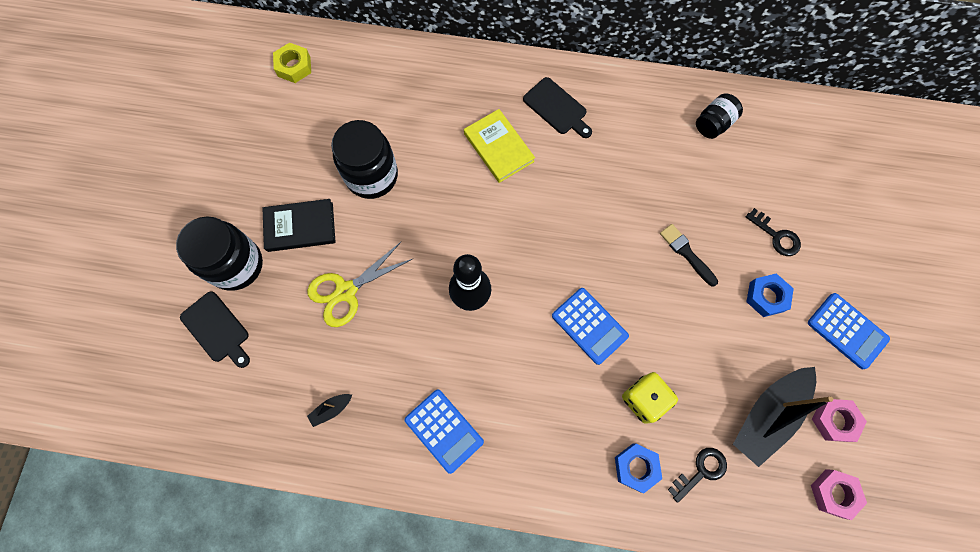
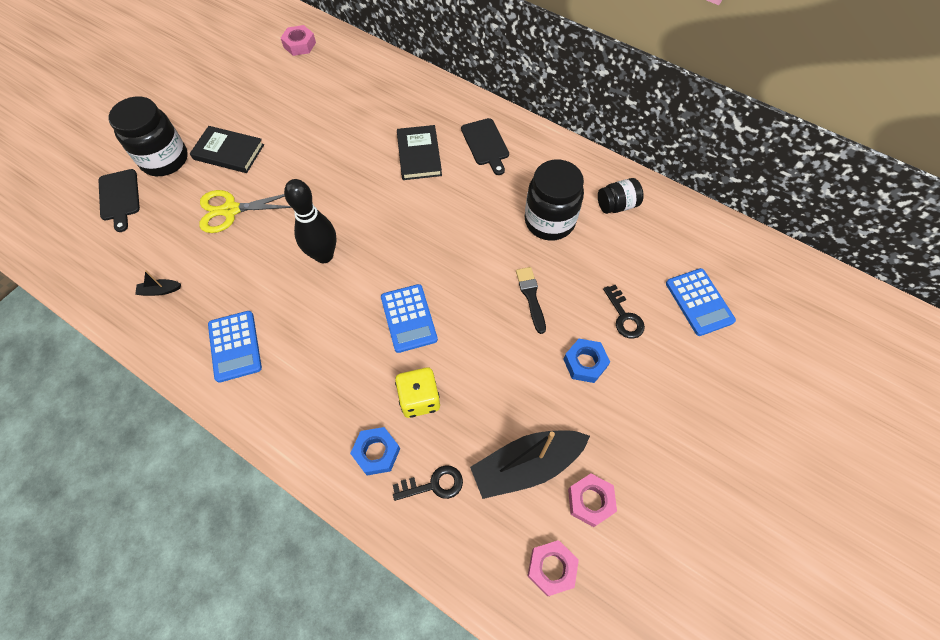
camera: 25 degrees right, 10 degrees down
yellow nut [273,43,311,83] -> pink nut [281,25,316,56]
black jar [331,120,398,199] -> black jar moved to [525,160,584,241]
yellow book [464,109,535,183] -> black book [397,125,442,180]
blue calculator [808,293,890,369] -> blue calculator moved to [666,268,736,336]

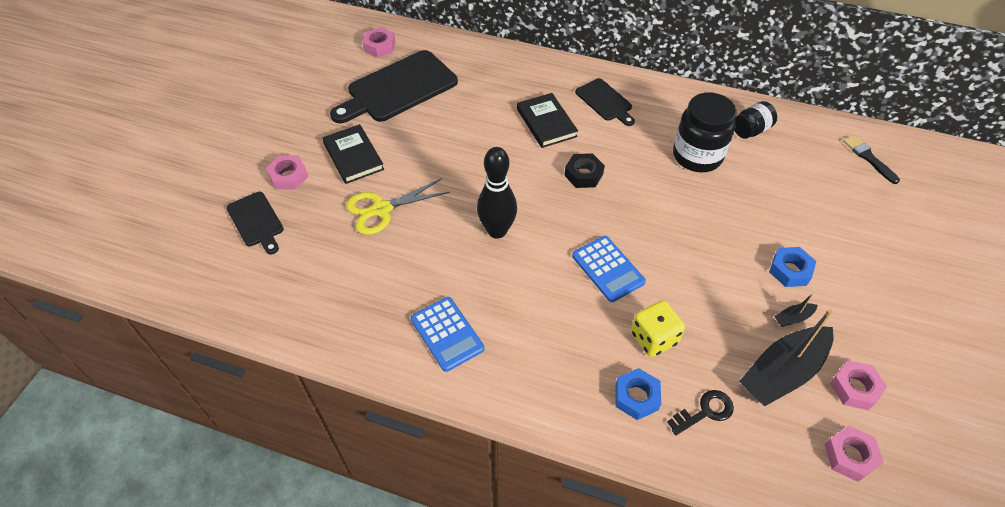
camera: 15 degrees left, 10 degrees down
black jar [108,96,188,176] -> pink nut [266,155,308,190]
black boat [135,270,181,296] -> black boat moved to [774,294,818,327]
black book [190,126,264,173] -> black book turned 60 degrees clockwise [322,124,384,184]
black brush [516,267,546,334] -> black brush moved to [843,135,900,184]
black key [603,285,645,339] -> none
blue calculator [666,268,736,336] -> none
none -> black cutting board [330,50,458,123]
none -> black nut [564,153,605,188]

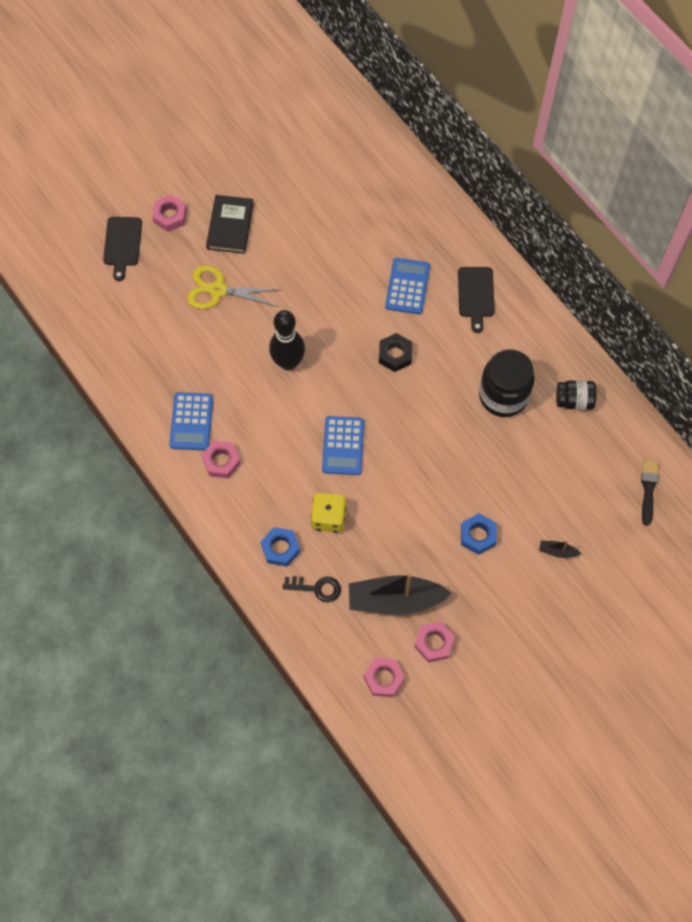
camera: 35 degrees right, 15 degrees up
black cutting board [330,50,458,123] -> none
pink nut [363,27,395,58] -> pink nut moved to [201,441,241,478]
black book [517,93,578,148] -> blue calculator [385,258,430,314]
black boat [774,294,818,327] -> black boat moved to [539,541,581,558]

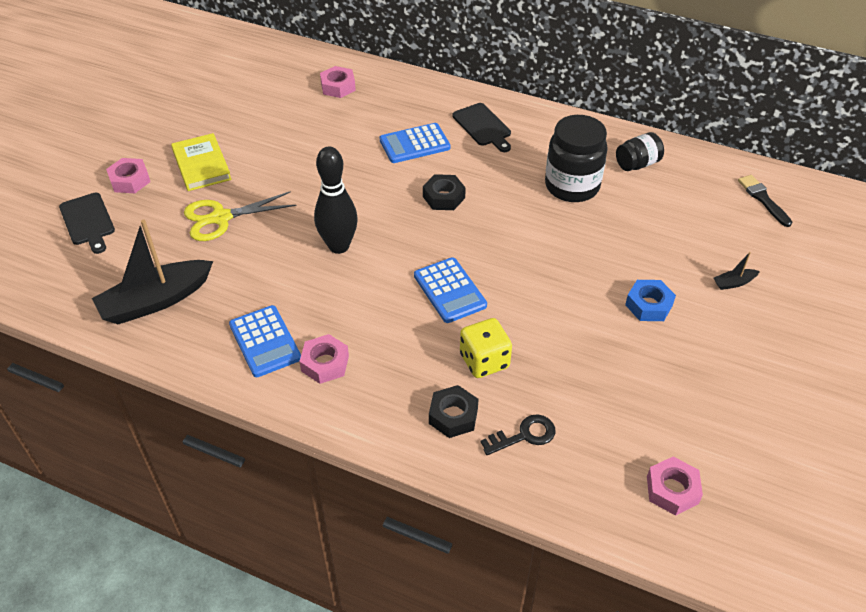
camera: 30 degrees left, 20 degrees down
black book [206,195,254,254] -> yellow book [171,133,232,191]
blue nut [261,527,300,567] -> black nut [429,385,478,438]
black boat [349,573,452,615] -> black boat moved to [92,219,213,324]
blue calculator [385,258,430,314] -> blue calculator turned 90 degrees counterclockwise [379,123,450,163]
pink nut [414,622,455,662] -> pink nut moved to [320,66,356,98]

